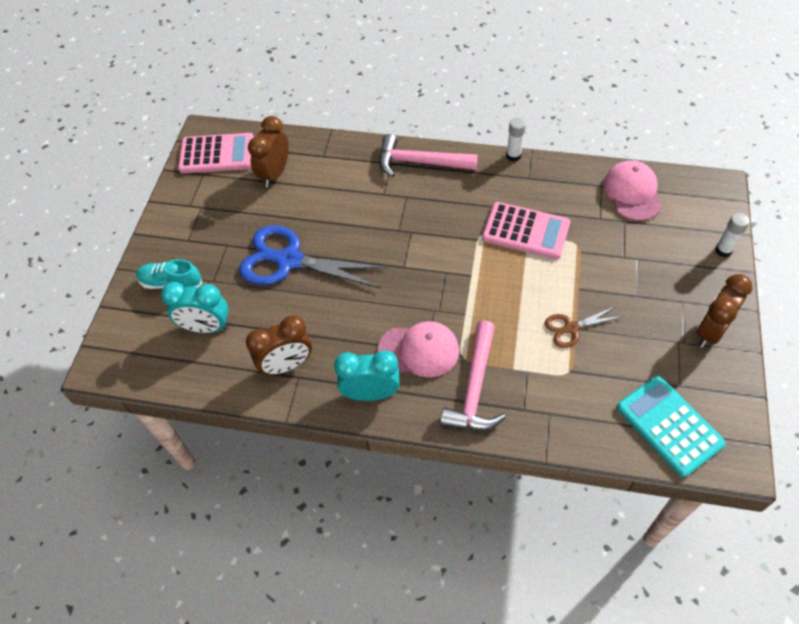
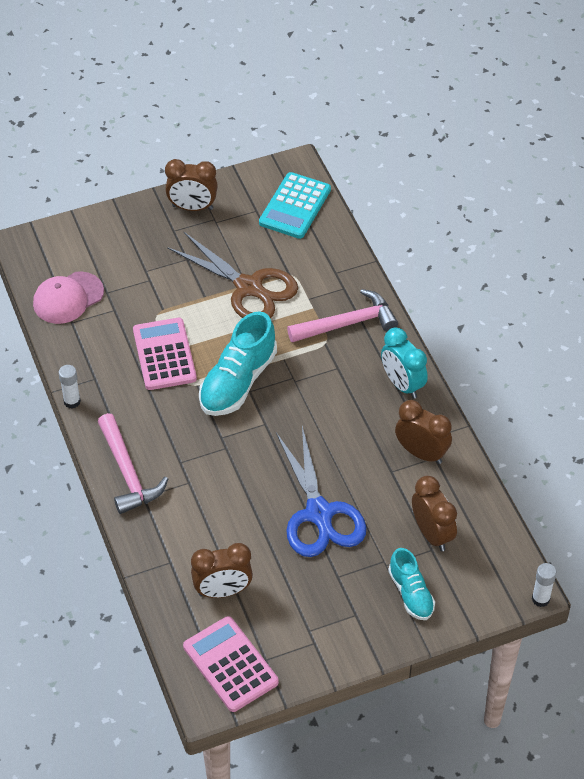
camera: 125 degrees left, 5 degrees down
turquoise clock [161,282,229,333] -> brown clock [412,476,457,551]
pink cap [377,321,459,378] -> none
brown scissors [545,306,623,348] -> brown scissors [167,231,298,318], size x2.02
white glue stick [715,213,750,257] -> white glue stick moved to [532,563,556,607]
none -> turquoise shoe [199,311,277,416]

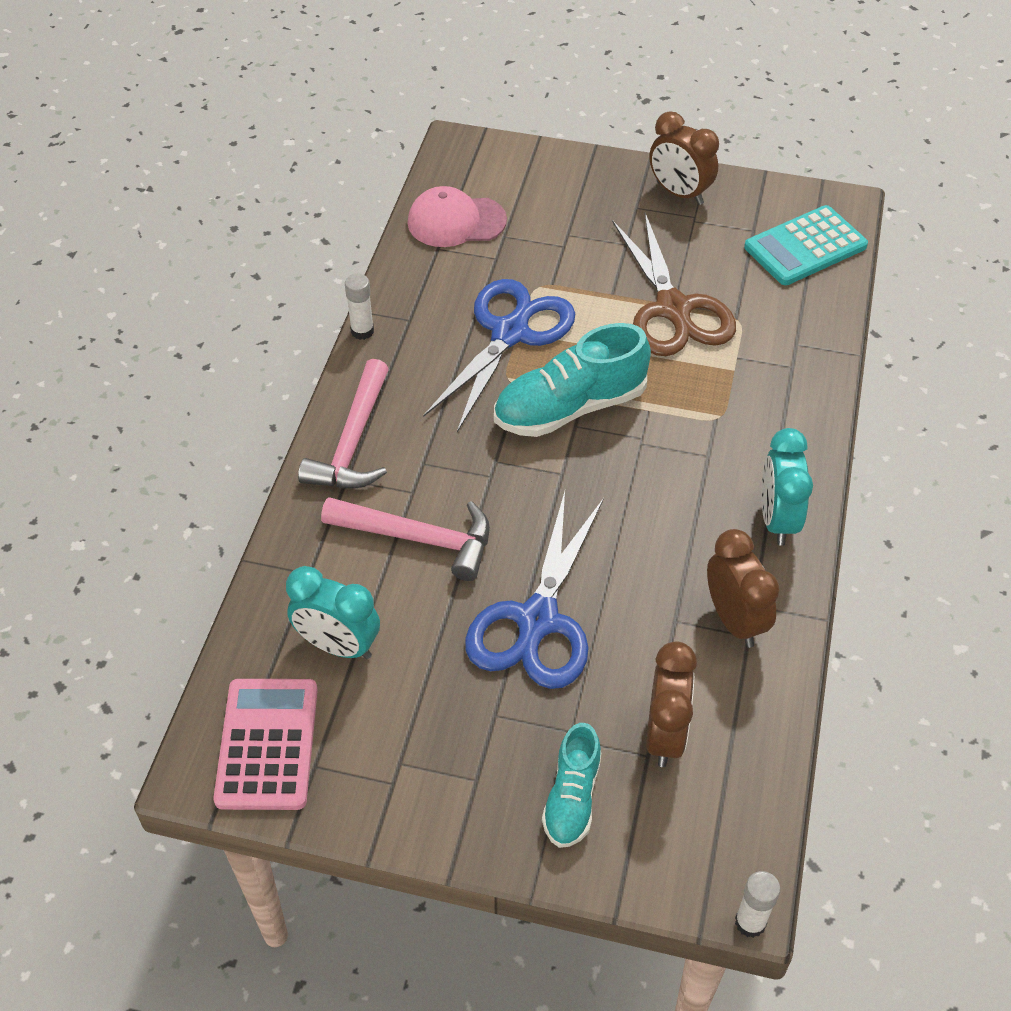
camera: 35 degrees right, 0 degrees up
pink calculator [133,318,197,390] -> blue scissors [423,279,575,432]
brown clock [191,543,253,598] -> turquoise clock [286,566,380,659]
pink hammer [287,289,398,342] -> pink hammer moved to [321,497,490,581]

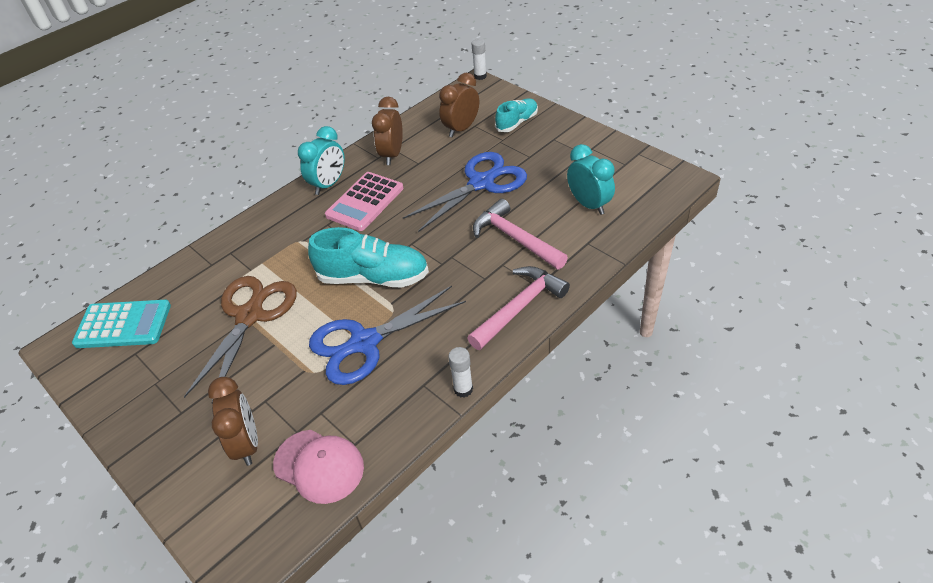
camera: 145 degrees left, 5 degrees down
pink calculator [213,679,318,810] -> pink calculator moved to [325,172,403,231]
brown clock [650,111,719,205] -> brown clock moved to [208,377,258,466]

